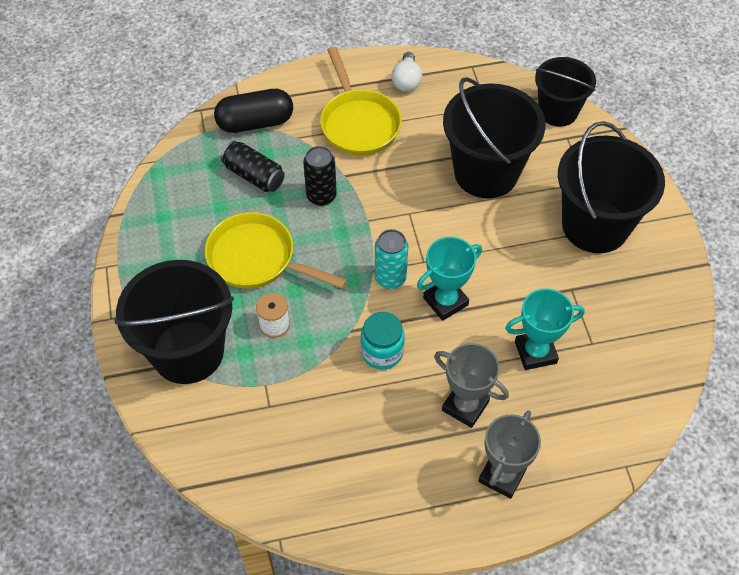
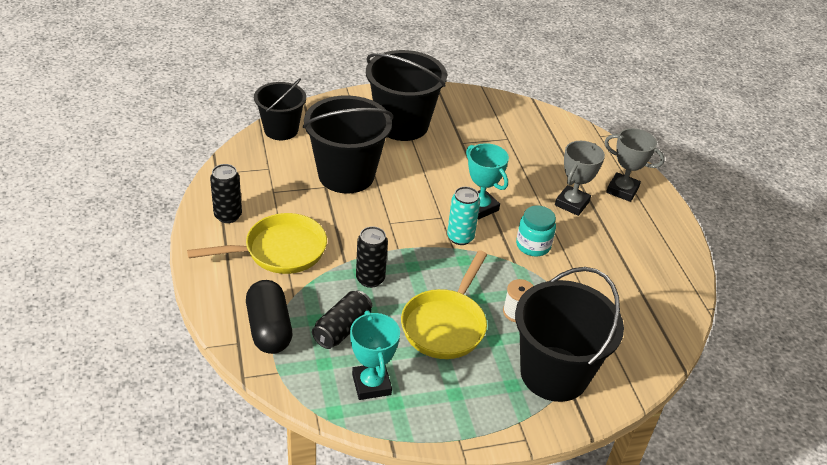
camera: 95 degrees left, 15 degrees down
white light bulb [392,52,422,91] -> black can [210,164,242,223]
turquoise trophy [505,288,585,370] -> turquoise trophy moved to [350,311,400,400]

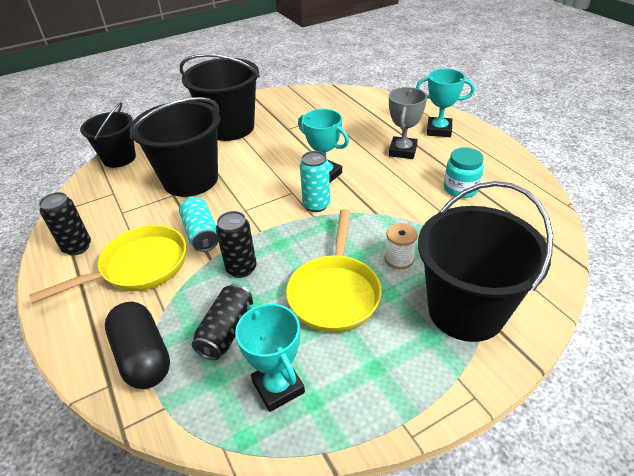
camera: 10 degrees left, 0 degrees up
turquoise jar [516,205,556,256] -> turquoise jar moved to [444,147,484,198]
grey trophy [605,128,665,202] -> turquoise trophy [416,69,475,137]
none -> turquoise can [179,197,218,252]

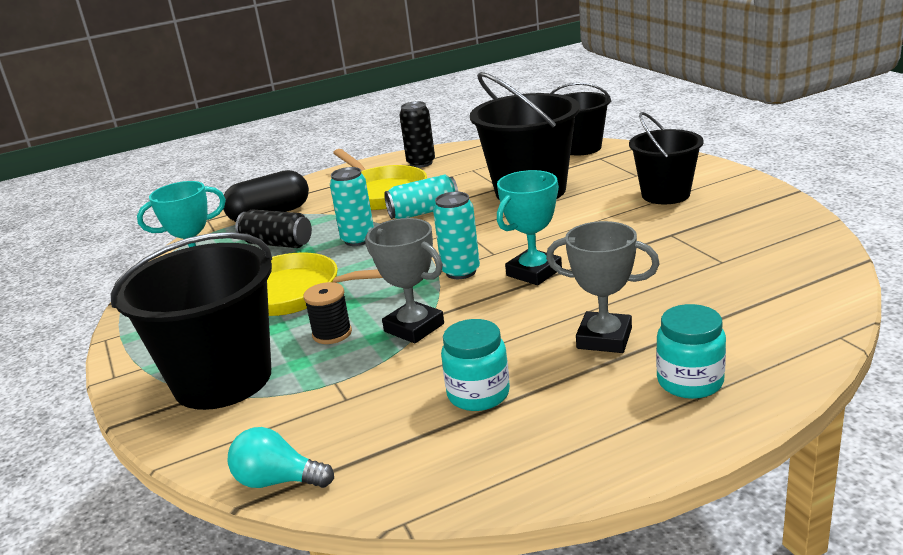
camera: 95 degrees right, 15 degrees down
black bucket [180,53,260,141] -> black bucket [629,112,704,204], size x0.63
black can [216,211,257,278] -> turquoise can [330,167,374,246]
white spool [385,223,417,269] -> black spool [303,282,352,344]
turquoise trophy [416,69,475,137] -> turquoise jar [656,304,726,399]
none -> turquoise light bulb [228,427,334,488]
none -> grey trophy [365,218,444,344]

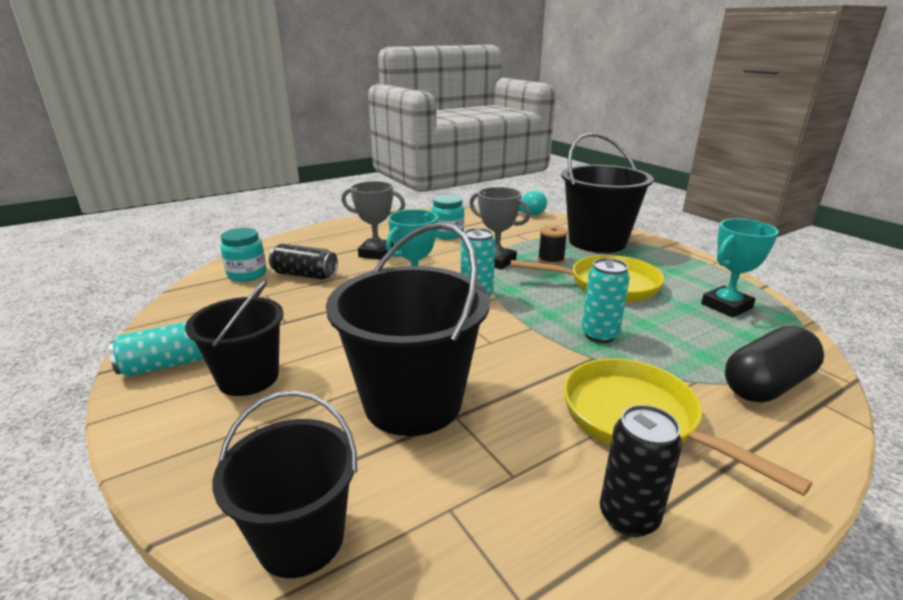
camera: 170 degrees right, 0 degrees up
black can [235,210,312,248] -> black can moved to [269,244,338,280]
turquoise can [384,175,458,219] -> turquoise can moved to [108,322,204,377]
turquoise jar [656,304,726,399] -> turquoise jar moved to [220,228,267,282]

